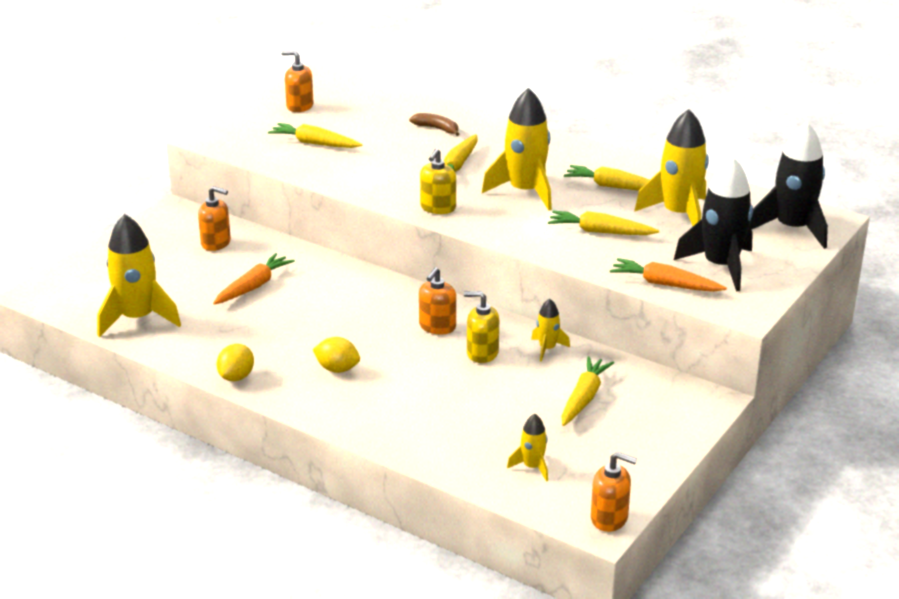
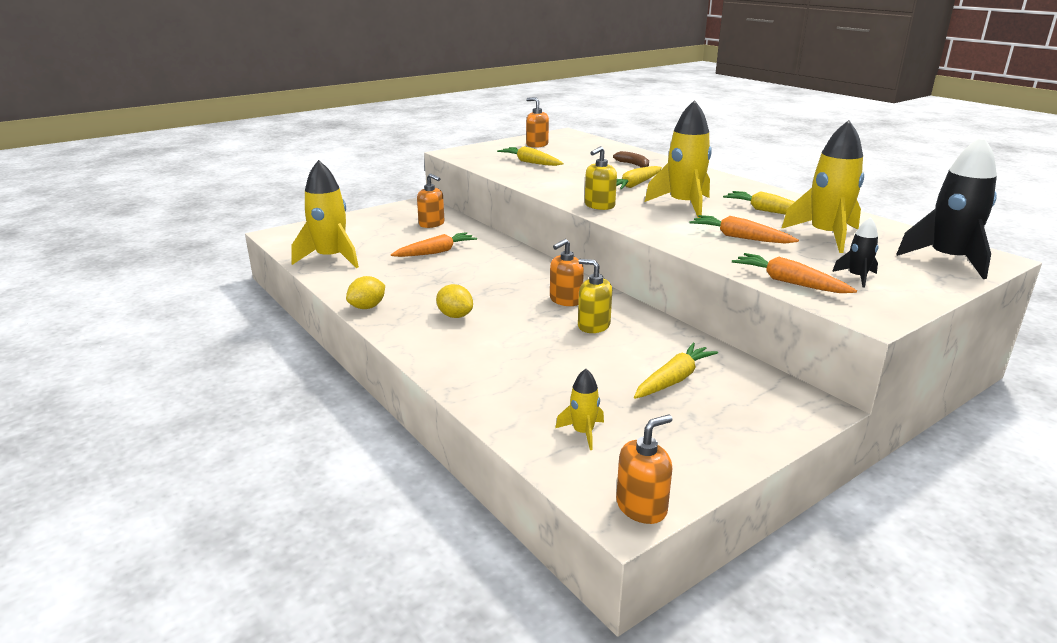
camera: 20 degrees right, 5 degrees down
yellow rocket [531,298,570,362] -> none
yellow carrot [548,211,659,235] -> orange carrot [690,215,799,243]
orange soap dispenser [591,452,637,532] -> orange soap dispenser turned 75 degrees counterclockwise [616,414,672,524]
black rocket [674,157,753,291] -> black rocket [832,217,879,288], size x0.49

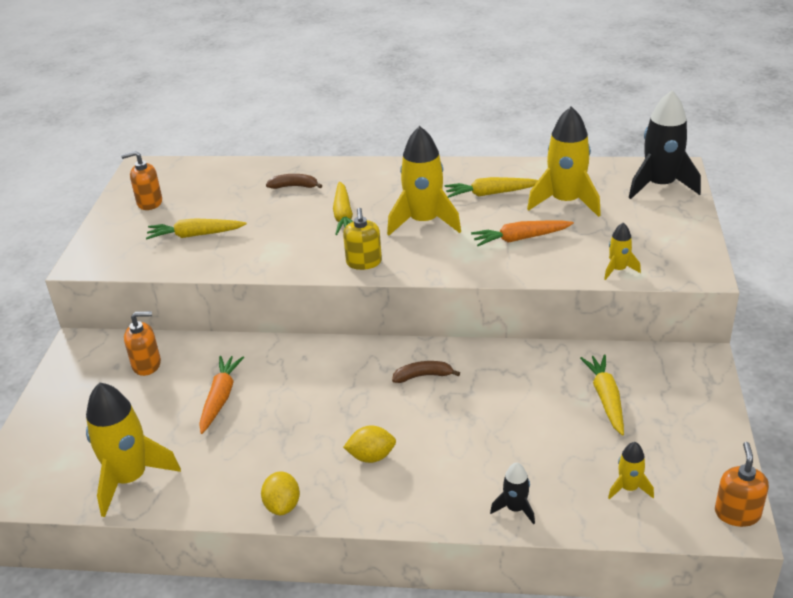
camera: 45 degrees left, 10 degrees up
orange soap dispenser [550,239,584,306] -> brown banana [392,361,460,383]
yellow soap dispenser [578,259,612,333] -> none
orange carrot [732,253,857,293] -> yellow rocket [604,223,641,280]
black rocket [832,217,879,288] -> black rocket moved to [490,462,535,524]

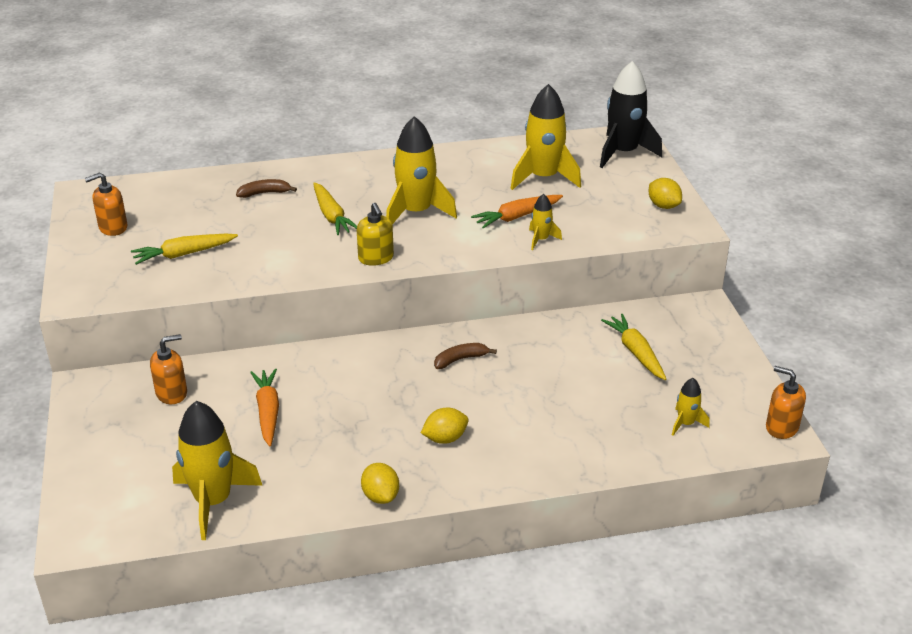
camera: 20 degrees left, 0 degrees up
yellow carrot [445,177,538,198] -> none
black rocket [490,462,535,524] -> none
yellow rocket [604,223,641,280] -> yellow rocket moved to [529,194,562,250]
orange soap dispenser [715,442,769,527] -> orange soap dispenser turned 45 degrees counterclockwise [766,366,806,439]
none -> yellow lemon [649,178,682,209]

